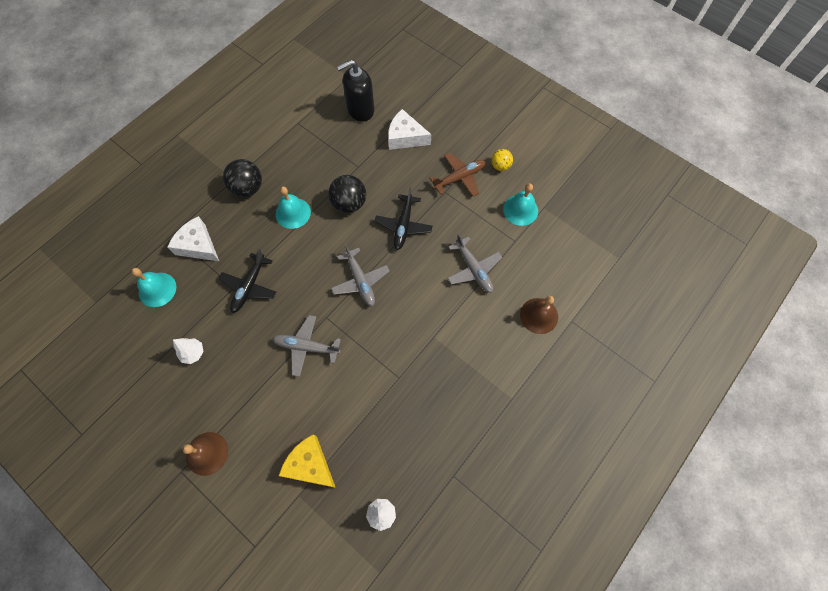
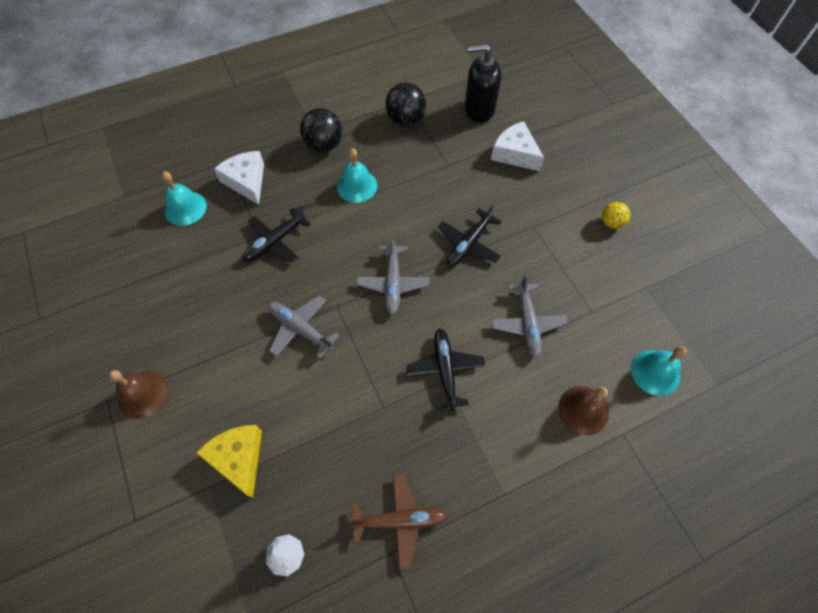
camera: 25 degrees right, 5 degrees down
white tree [173,338,203,364] -> none
black ball [328,175,366,213] -> black ball moved to [385,82,426,126]
brown plane [430,153,486,197] -> brown plane moved to [347,473,448,569]
turquoise bell [503,183,538,226] -> turquoise bell moved to [631,346,687,396]
none -> black plane [406,328,485,411]

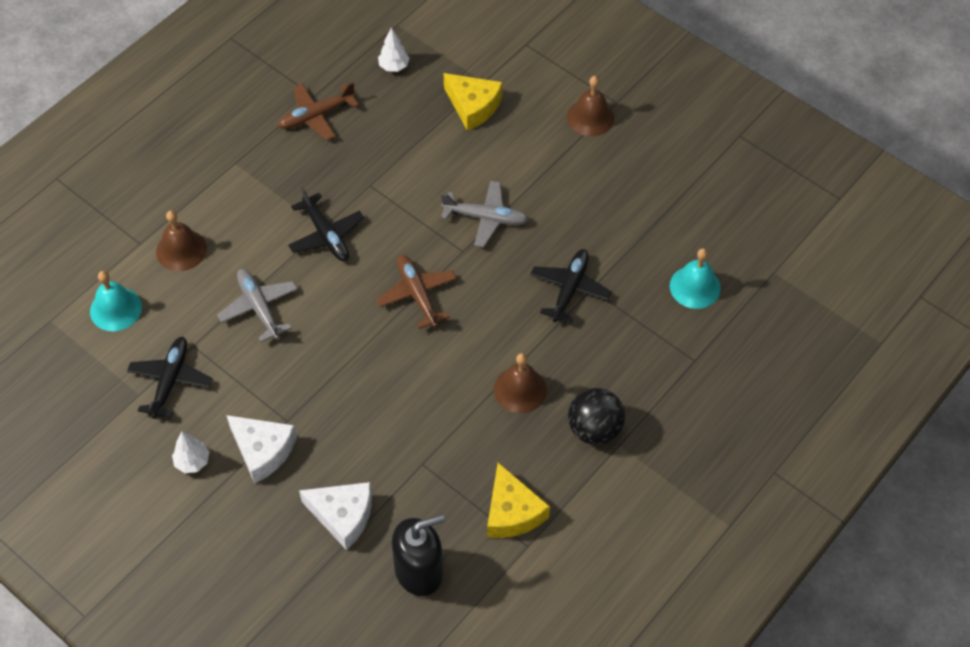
camera: 155 degrees right, 5 degrees down
white cheese [214,151,264,205] -> white cheese moved to [226,415,297,484]
turquoise bell [337,148,377,203] -> brown bell [494,353,547,414]
grey plane [356,236,429,315] -> brown plane [377,255,457,329]
black ball [385,82,426,126] -> yellow cheese [487,463,550,538]
black plane [438,204,502,267] -> black plane moved to [127,337,213,419]
yellow ball [602,202,630,229] -> white tree [172,431,209,473]

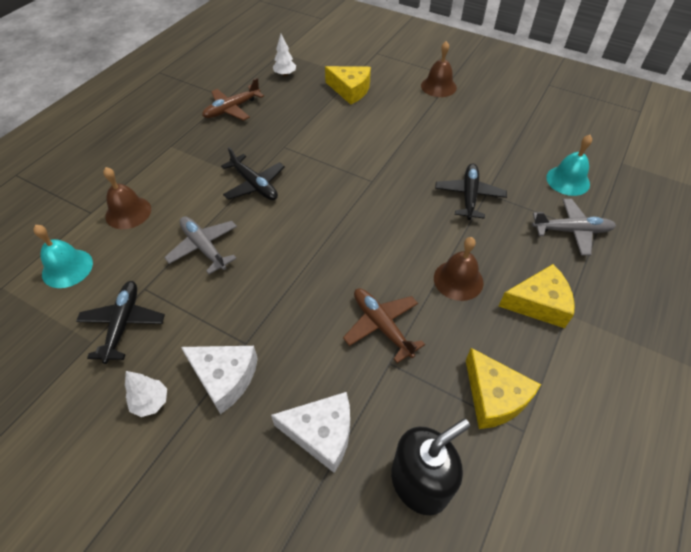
camera: 10 degrees left, 5 degrees down
brown plane [377,255,457,329] -> brown plane moved to [343,288,425,363]
grey plane [441,181,529,247] -> grey plane moved to [532,199,616,256]
black ball [568,388,625,445] -> yellow cheese [499,264,575,328]

